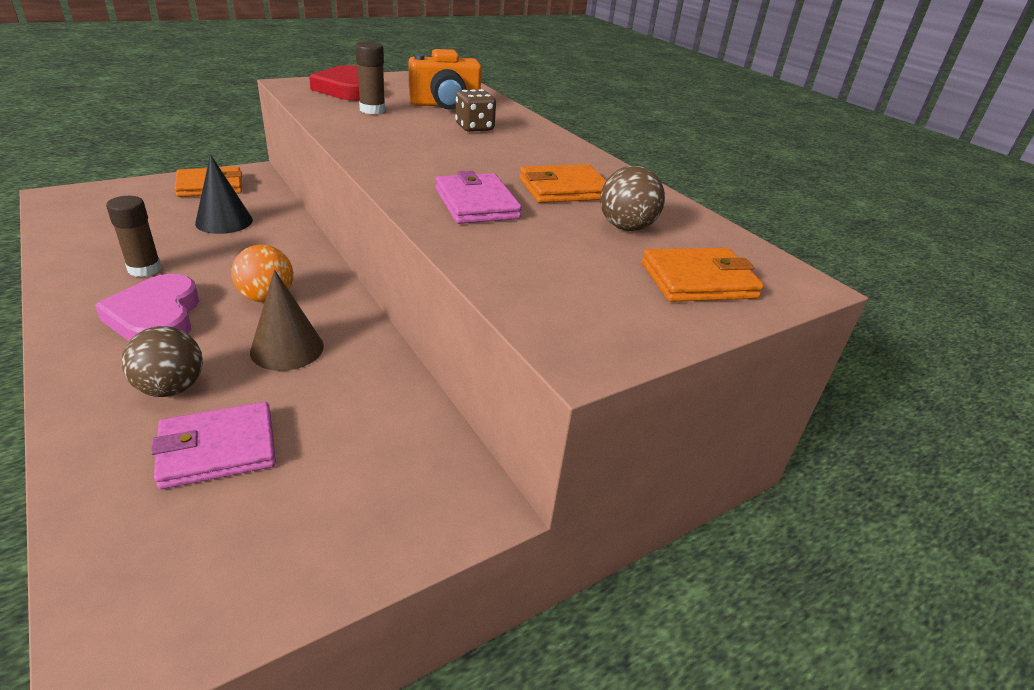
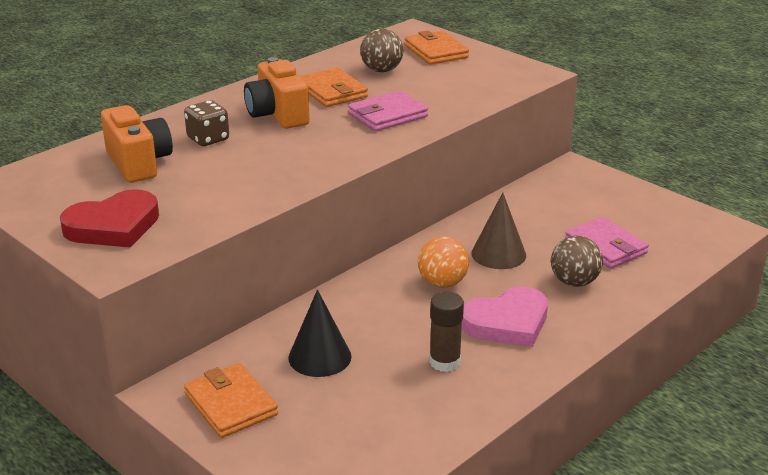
camera: 100 degrees left, 5 degrees down
brown glue stick [355,42,385,114] -> none
none -> orange camera [244,57,310,128]

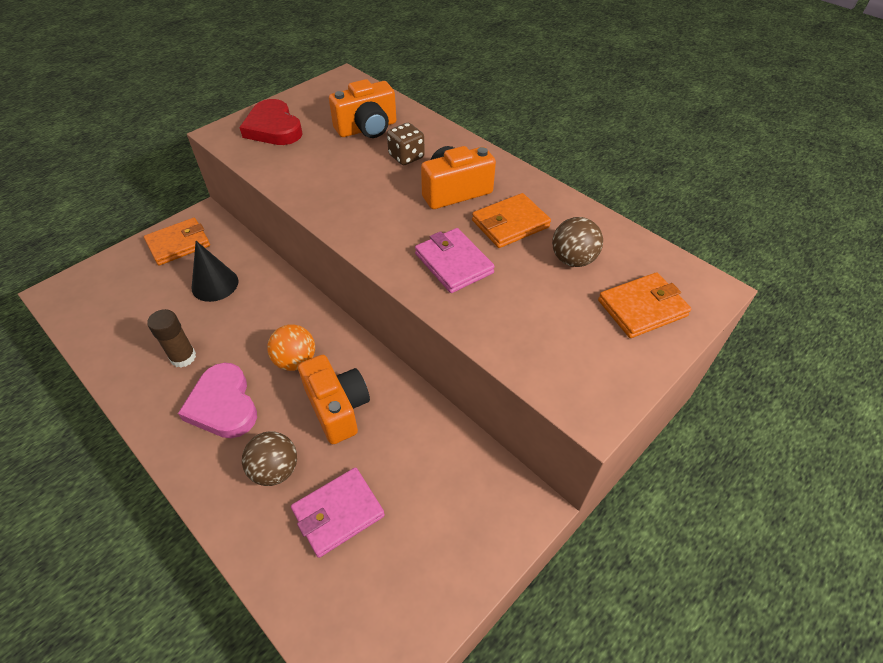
camera: 90 degrees right, 20 degrees up
brown cone [471,192,526,269] -> orange camera [298,355,370,444]

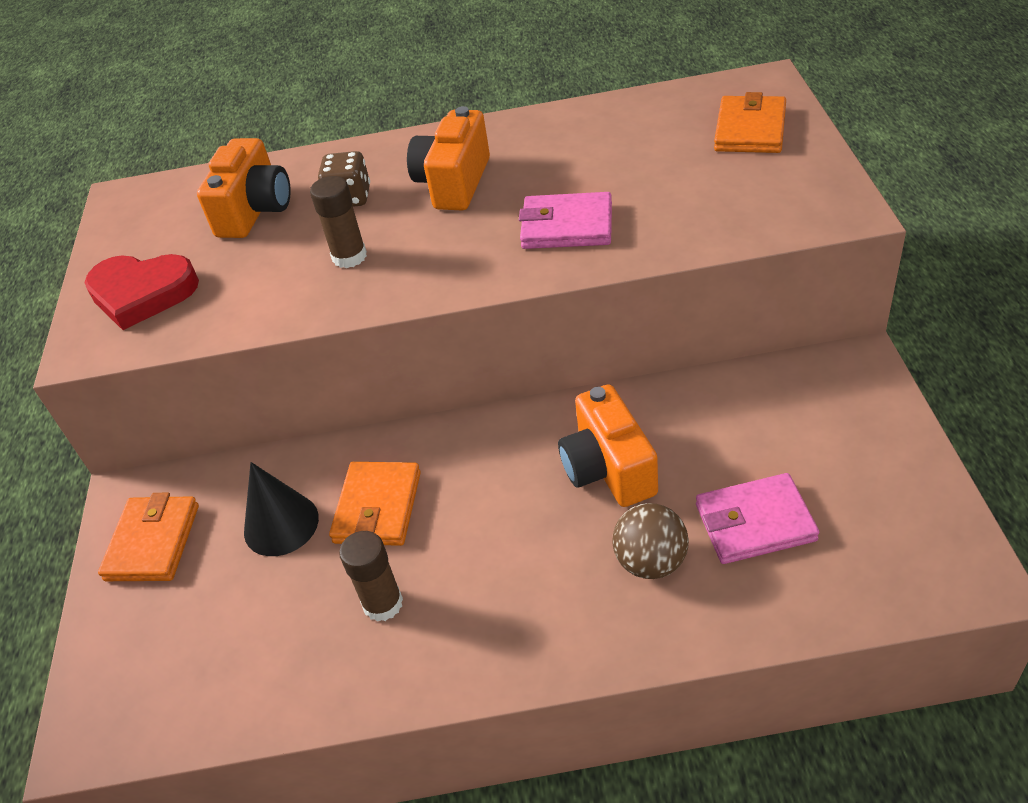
camera: 45 degrees left, 5 degrees down
pink heart [178,363,257,438] -> none
orange ball [267,324,315,371] -> none
pink wallet [291,467,385,558] -> pink wallet turned 75 degrees clockwise [696,473,819,564]
orange camera [298,355,370,444] -> orange camera turned 120 degrees counterclockwise [558,384,658,507]
orange wallet [472,193,551,248] -> orange wallet moved to [329,462,421,546]
brown ball [552,217,603,267] -> none
none -> brown glue stick [310,176,367,268]

